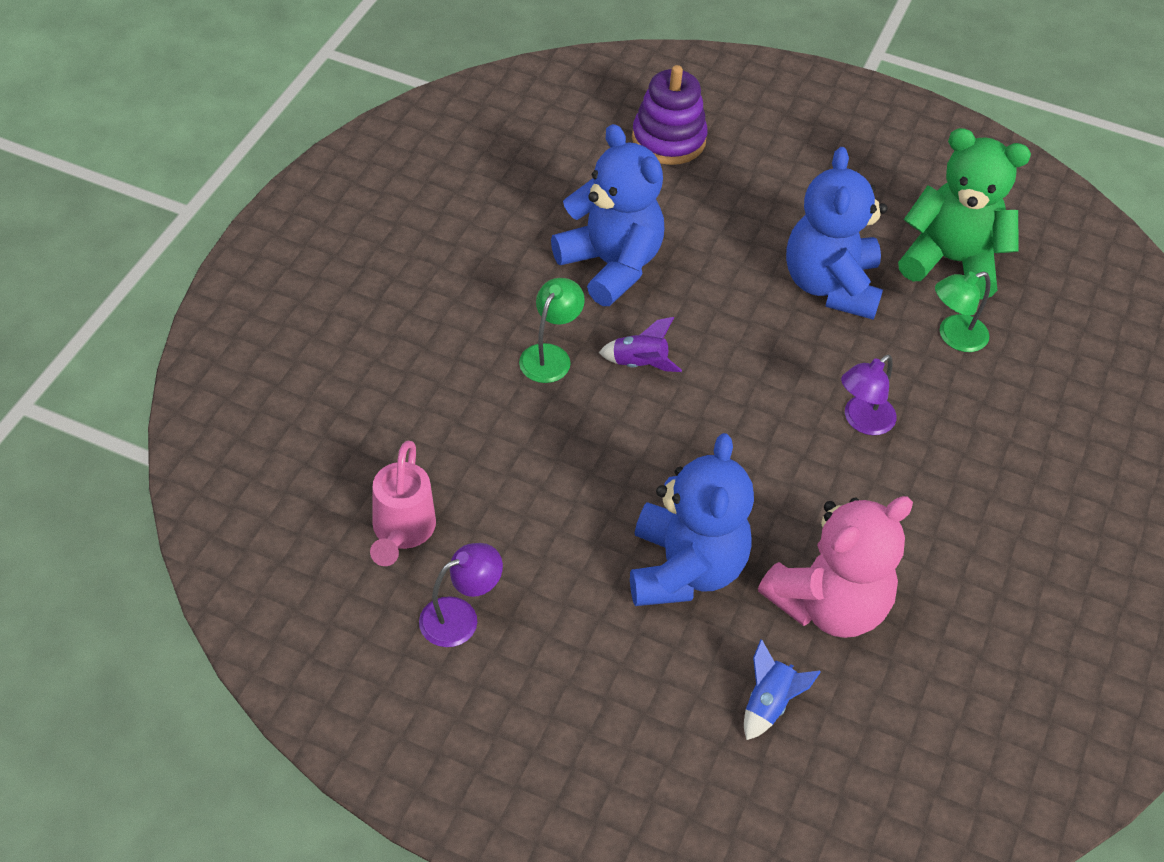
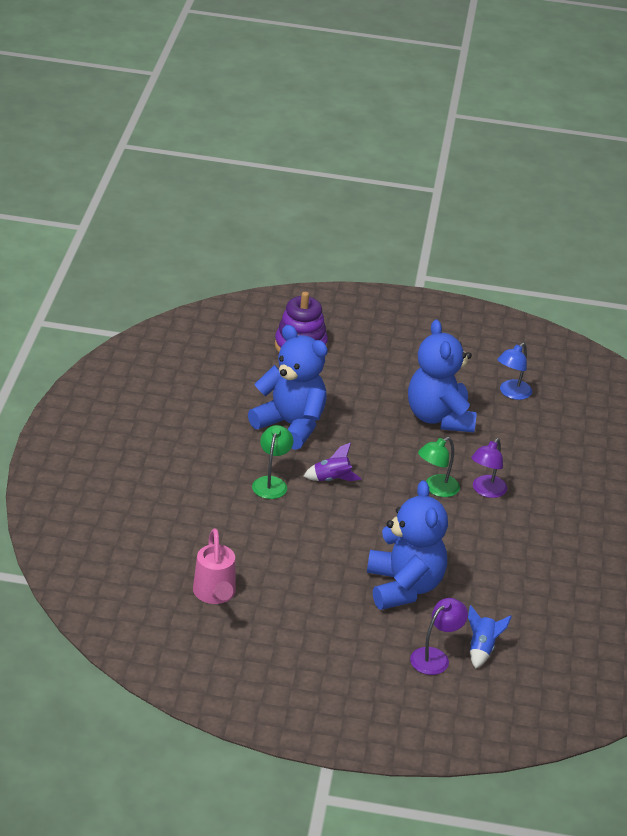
camera: 15 degrees left, 15 degrees down
purple lamp [419,543,503,647] -> purple lamp moved to [410,598,468,675]
pink teddy bear [758,496,913,638] -> none
green teddy bear [898,128,1031,299] -> blue lamp [497,343,532,400]
green lamp [935,271,990,352] -> green lamp moved to [418,437,460,497]

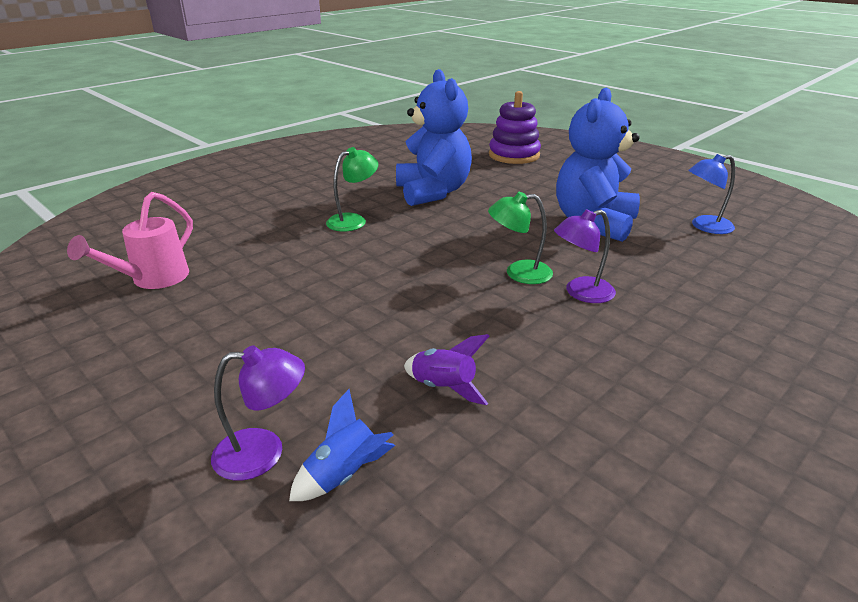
camera: 40 degrees right, 5 degrees down
purple rocket [304,442,361,481] -> purple rocket moved to [404,334,489,405]
blue teddy bear [367,480,448,610] -> none

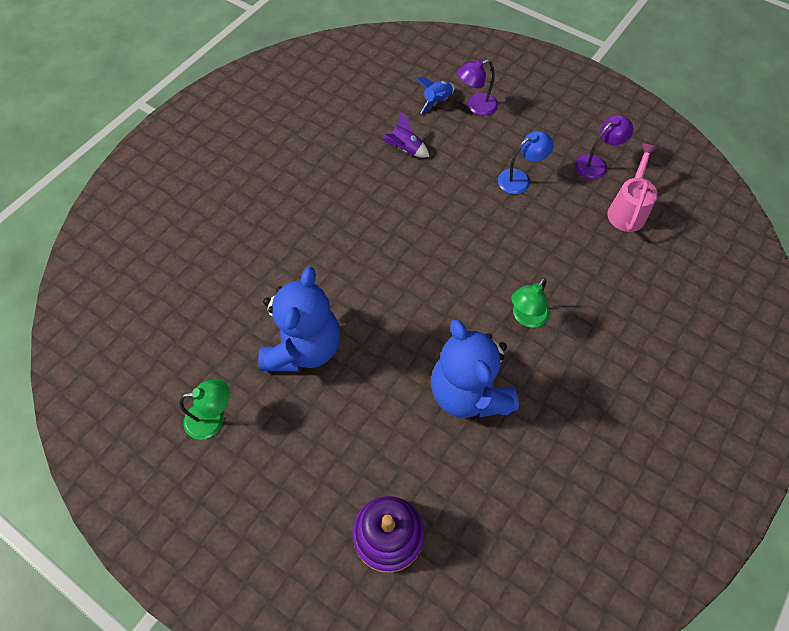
camera: 170 degrees right, 30 degrees up
green lamp [488,192,553,284] -> green lamp moved to [179,379,229,440]
purple lamp [554,209,616,303] -> purple lamp moved to [575,115,633,179]
blue lamp [688,154,735,234] -> blue lamp moved to [498,131,554,194]

